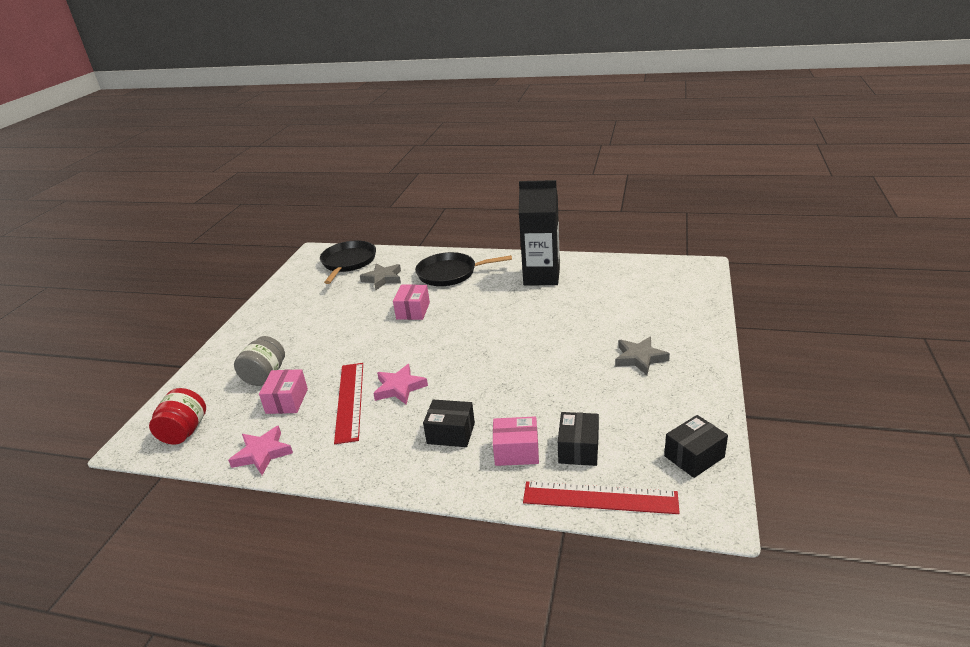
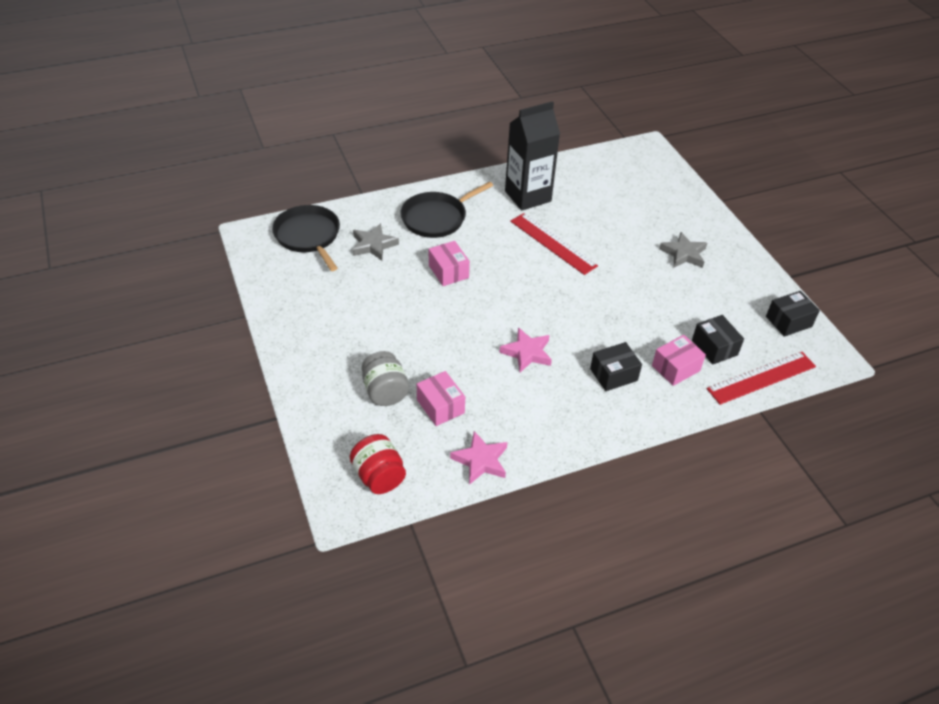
camera: 40 degrees left, 15 degrees up
red ruler [334,363,363,444] -> red ruler moved to [510,213,598,275]
black box [664,415,728,478] -> black box turned 45 degrees clockwise [766,291,820,337]

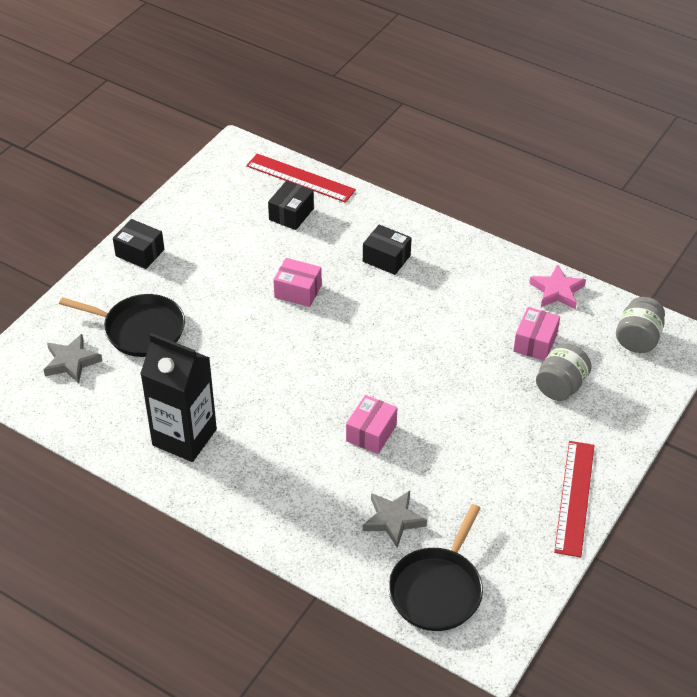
camera: 125 degrees left, 0 degrees up
red jar [350,434,406,494] -> grey jar [616,297,665,353]
black pan [401,181,493,238] -> black pan moved to [59,294,185,357]
pink star [499,328,552,373] -> none
red ruler [510,213,598,275] -> red ruler moved to [554,441,594,558]
pink box [652,335,706,386] -> pink box moved to [274,258,322,307]
grey star [659,232,707,268] -> grey star moved to [44,334,102,384]
black box [766,291,820,337] -> black box moved to [113,219,164,269]

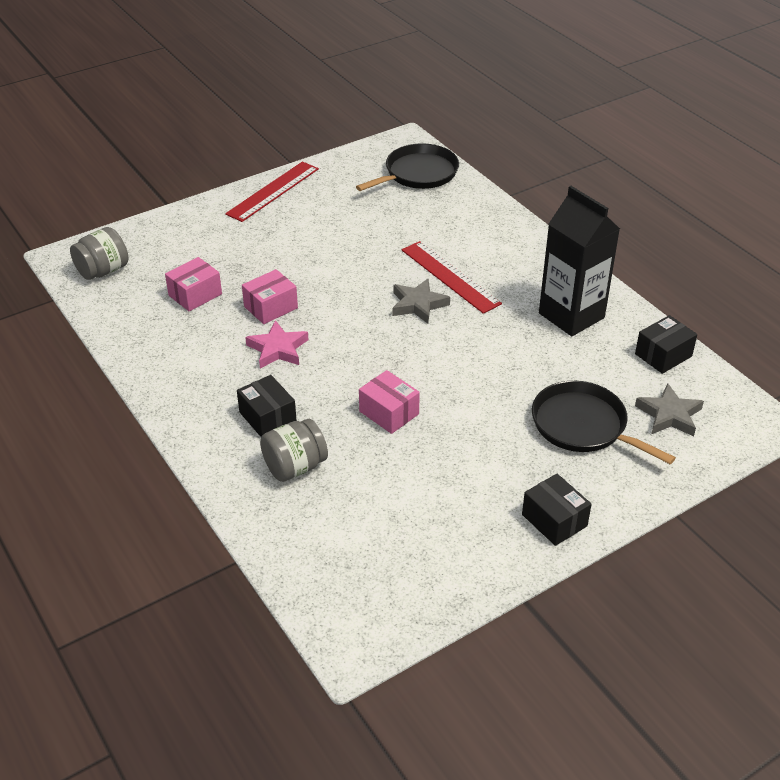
camera: 155 degrees left, 5 degrees down
red ruler [246,154,356,203] -> red ruler moved to [402,241,502,314]
black box [268,181,314,230] -> black box moved to [635,315,697,374]
pink box [346,395,397,454] -> pink box moved to [242,269,298,324]
grey star [363,491,427,548] -> grey star moved to [393,279,450,324]
pink star [529,264,586,309] -> pink star moved to [245,320,309,368]
grey jar [536,343,592,401] -> grey jar moved to [260,419,328,482]

